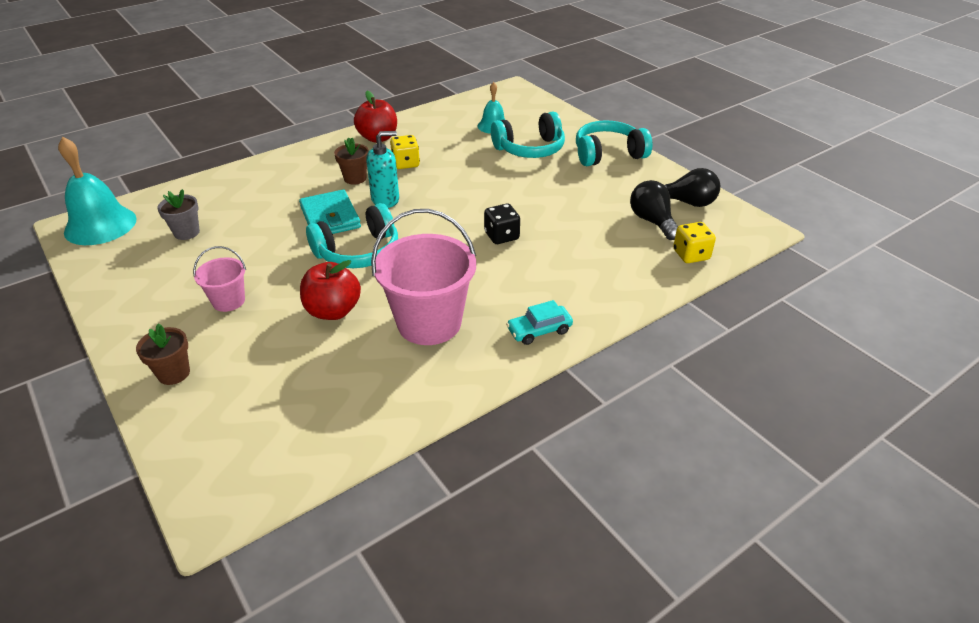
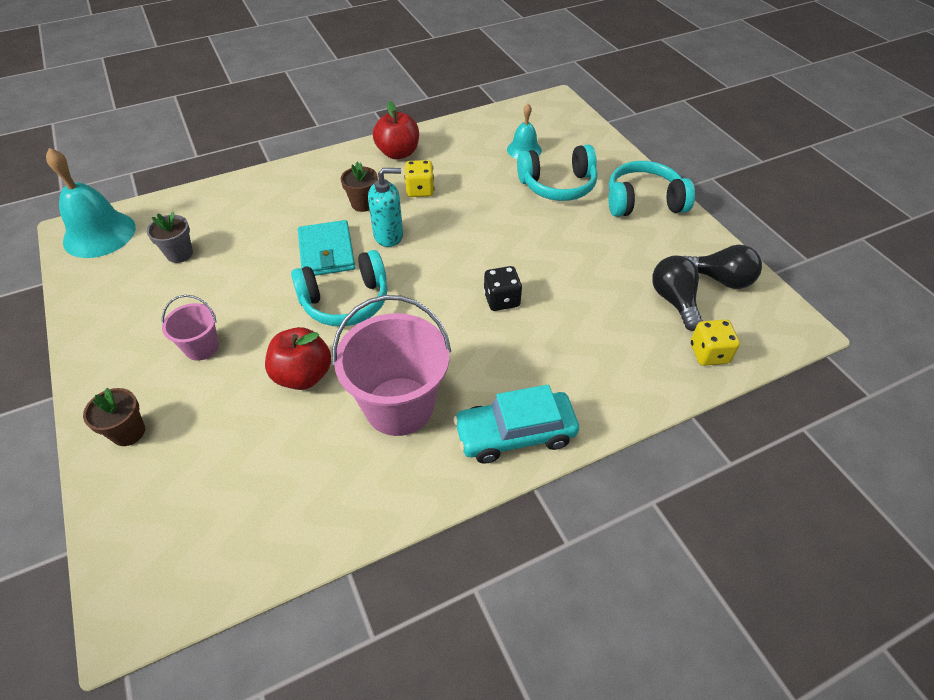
camera: 10 degrees right, 10 degrees up
turquoise car [506,300,573,345] -> turquoise car [453,385,579,464], size x1.67

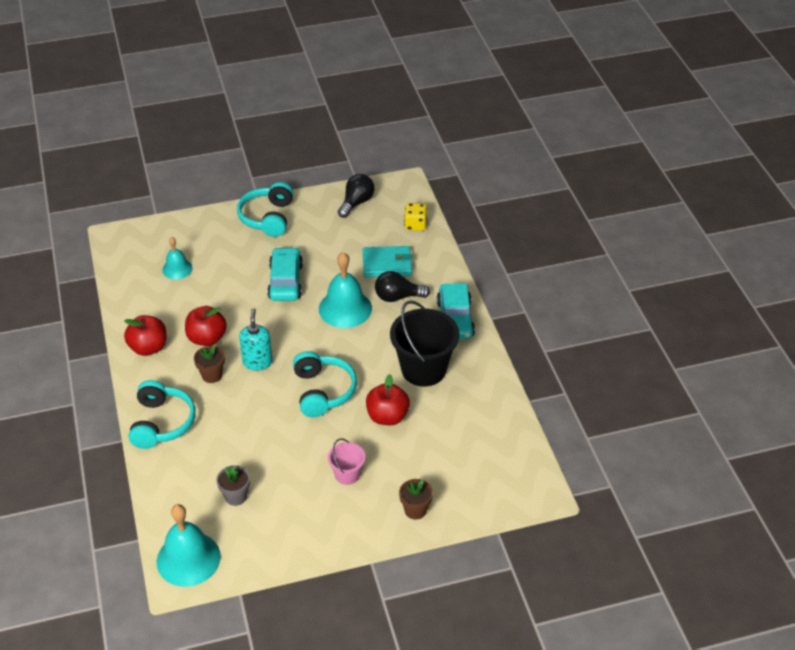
camera: 80 degrees left, 5 degrees down
turquoise wallet [298,220,355,276] -> turquoise wallet moved to [363,246,413,277]
pink bucket [332,295,451,436] -> black bucket [390,301,460,387]
yellow dice [404,160,434,197] -> red apple [185,306,227,346]
black dice [484,266,522,311] -> turquoise bell [319,252,372,328]
turquoise headphones [517,145,598,201] -> turquoise headphones moved to [128,380,196,449]
black light bulb [652,255,703,331] -> black light bulb moved to [375,271,430,302]
none -> turquoise car [267,247,303,301]

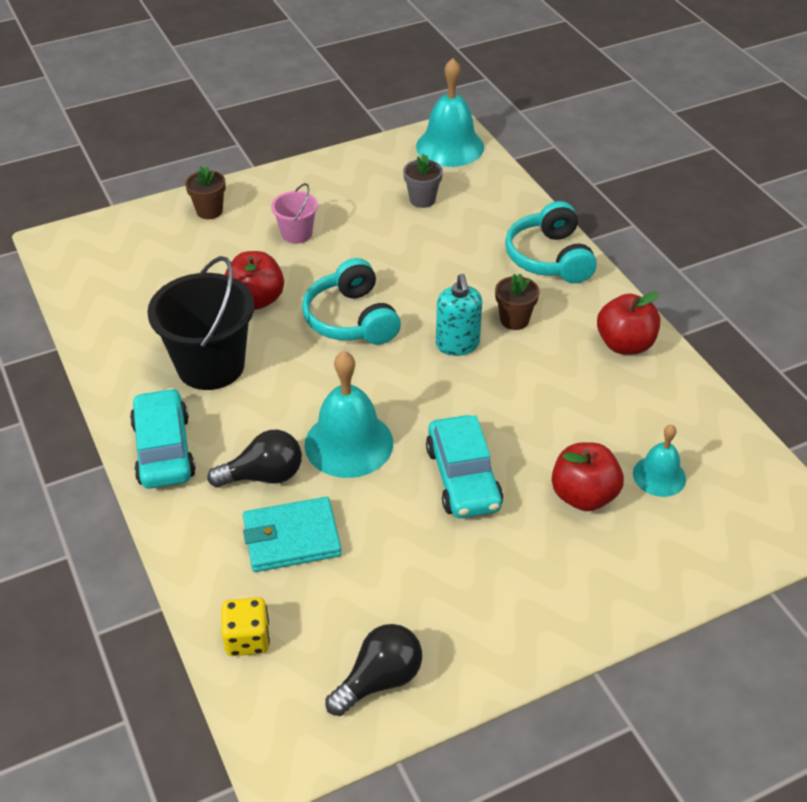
camera: 170 degrees right, 0 degrees up
red apple [185,306,227,346] -> red apple moved to [552,442,624,511]
turquoise headphones [237,182,293,237] -> none
black light bulb [338,174,375,218] -> black light bulb turned 150 degrees counterclockwise [326,624,422,716]

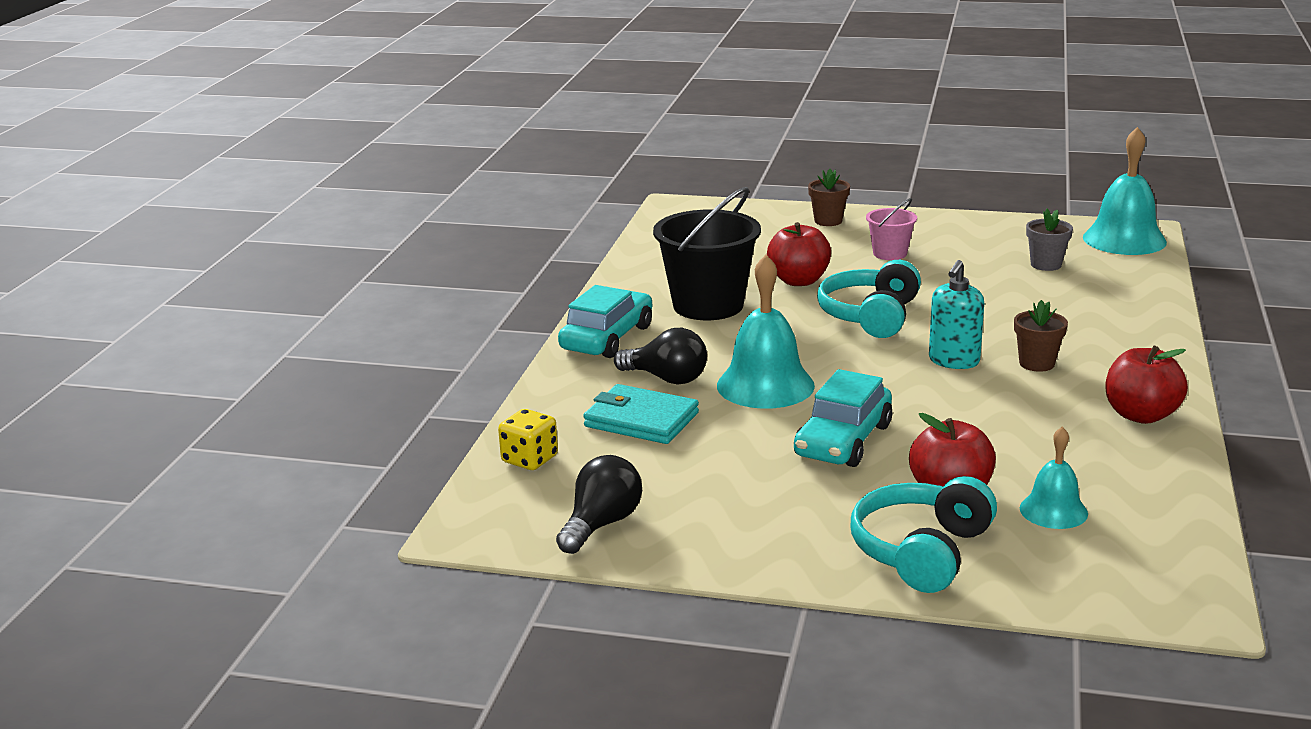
camera: 40 degrees right, 20 degrees down
black light bulb [326,624,422,716] -> black light bulb turned 60 degrees counterclockwise [556,455,642,554]
turquoise headphones [505,201,597,283] -> turquoise headphones moved to [851,476,997,593]

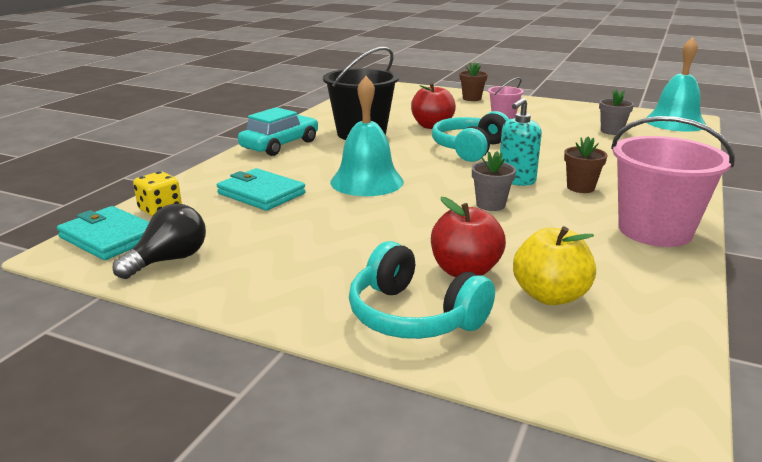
camera: 10 degrees right, 0 degrees up
black light bulb [614,328,707,385] -> none
turquoise car [794,369,892,467] -> none
turquoise headphones [851,476,997,593] -> turquoise headphones turned 90 degrees counterclockwise [349,241,495,339]
turquoise bell [1020,427,1088,529] -> yellow apple [513,226,596,305]
red apple [1105,346,1188,424] -> pink bucket [611,116,735,247]
none -> turquoise wallet [57,206,149,260]
none -> grey flower pot [472,151,516,211]

